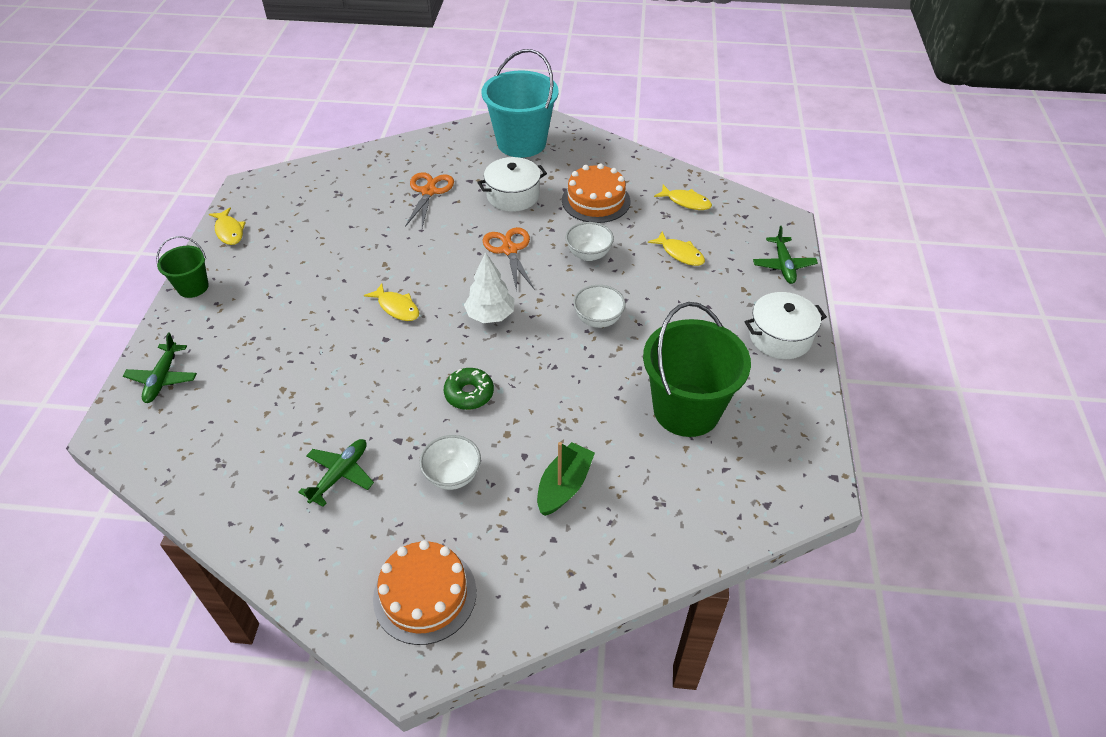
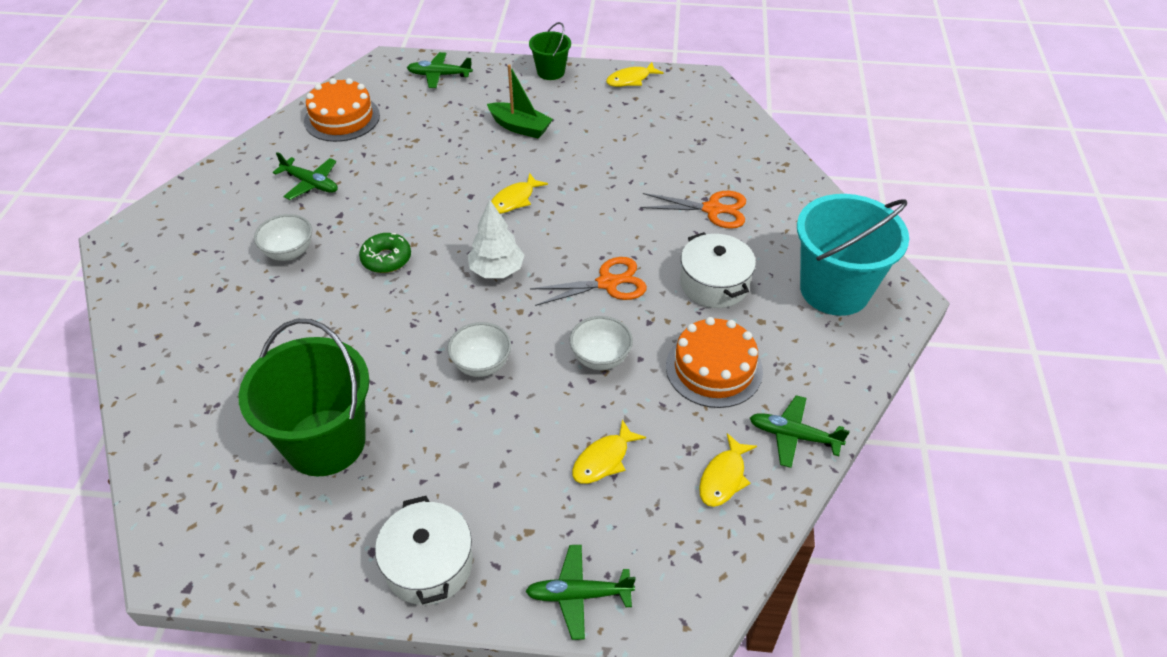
camera: 90 degrees right, 0 degrees up
orange cake [373,540,476,645] -> orange cake moved to [304,78,380,142]
green boat [537,442,595,516] -> green boat moved to [487,64,553,139]
none -> green plane [750,395,850,468]

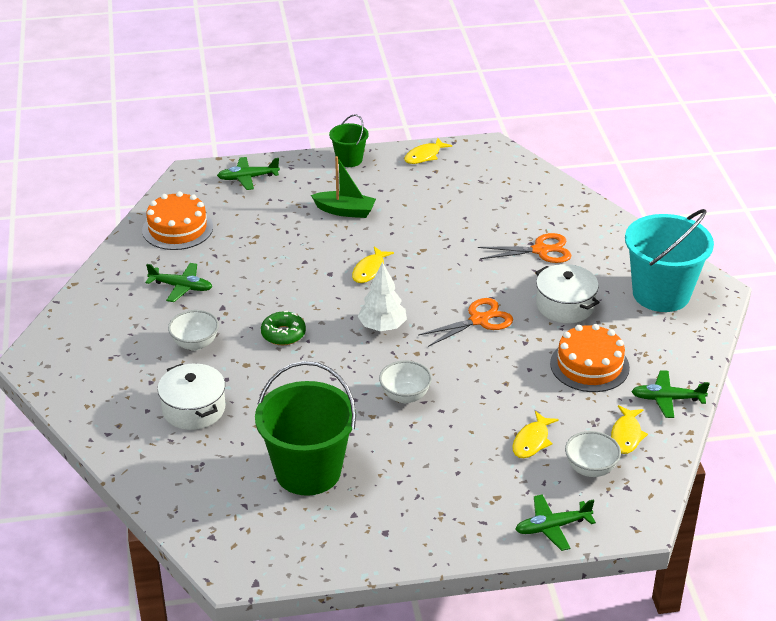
camera: 15 degrees left, 10 degrees down
white pot [375,496,473,605] -> white pot moved to [158,363,225,430]
white bowl [570,316,633,370] -> white bowl moved to [565,431,621,477]

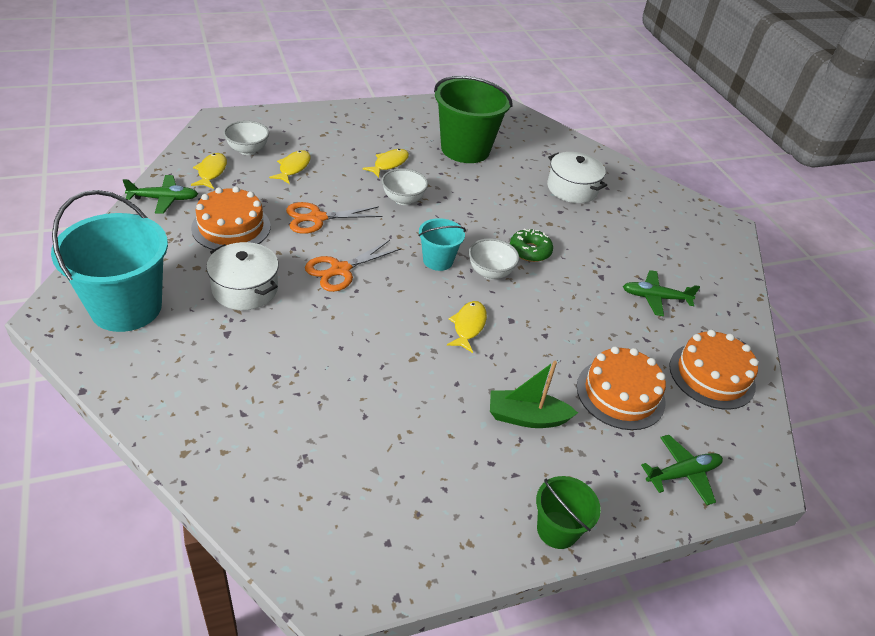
camera: 165 degrees right, 5 degrees up
white bowl [168,310,219,351] -> white bowl moved to [469,238,519,279]
white tree [358,262,407,331] -> turquoise bucket [419,218,466,271]
yellow fish [404,138,452,164] -> yellow fish moved to [362,149,409,178]
orange scissors [478,233,572,263] -> orange scissors moved to [286,202,383,234]
green plane [515,495,596,551] -> none
none -> orange cake [577,346,666,430]

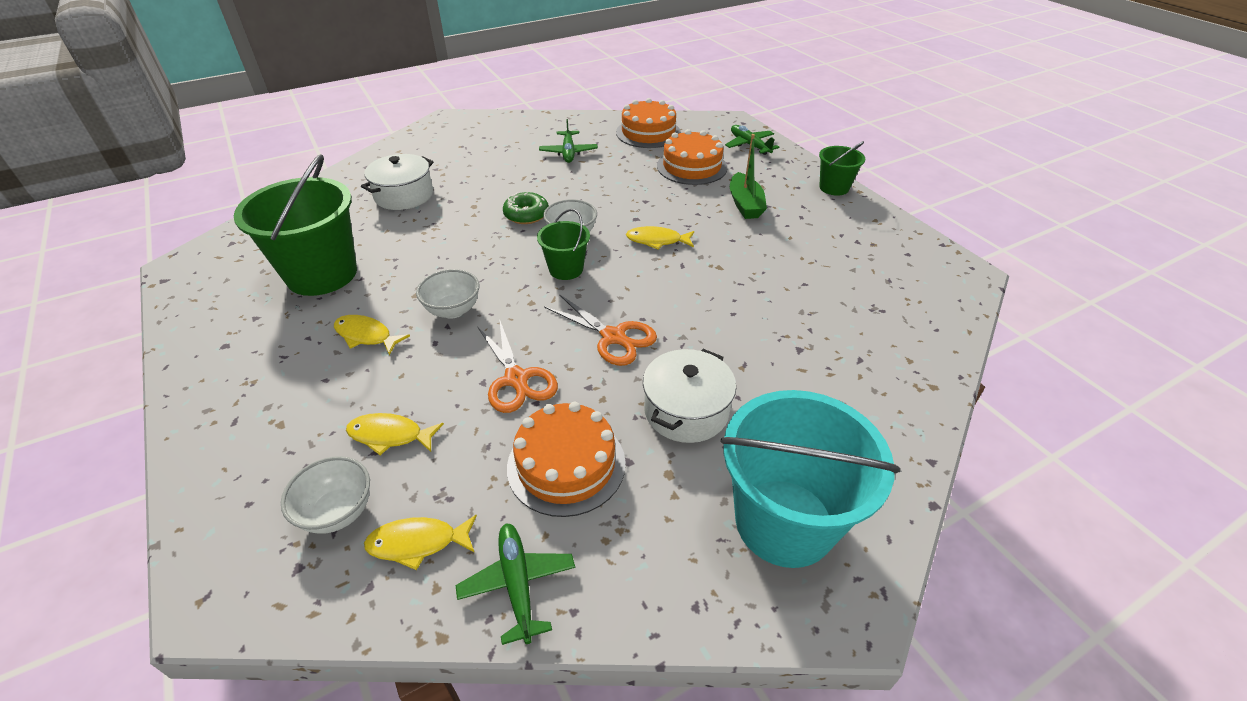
camera: 95 degrees left, 0 degrees up
turquoise bucket [419,218,466,271] -> green bucket [537,209,590,280]

